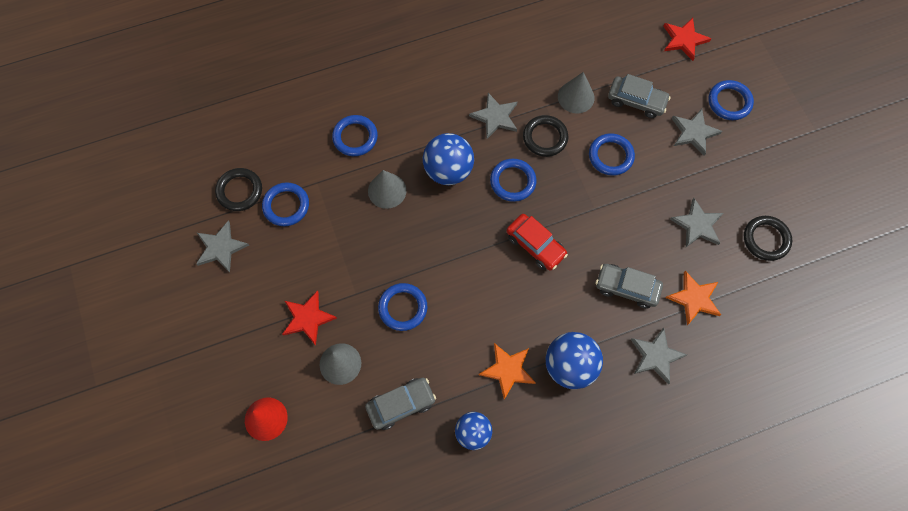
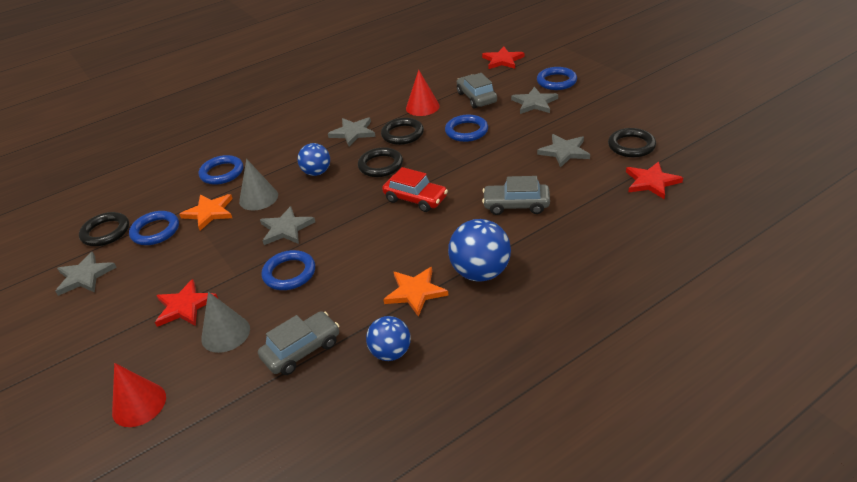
camera: 10 degrees left, 30 degrees down
blue ball [423,133,474,185] -> blue ball [297,143,330,176], size x0.65
blue ring [490,159,537,202] -> black ring [358,147,403,177]
grey cone [558,72,595,113] -> red cone [406,70,440,116]
grey car [608,74,671,118] -> grey car turned 120 degrees counterclockwise [457,73,497,109]
grey star [631,328,687,385] -> grey star moved to [260,206,315,245]
orange star [666,271,721,325] -> orange star moved to [179,194,233,231]
none -> red star [626,161,683,199]

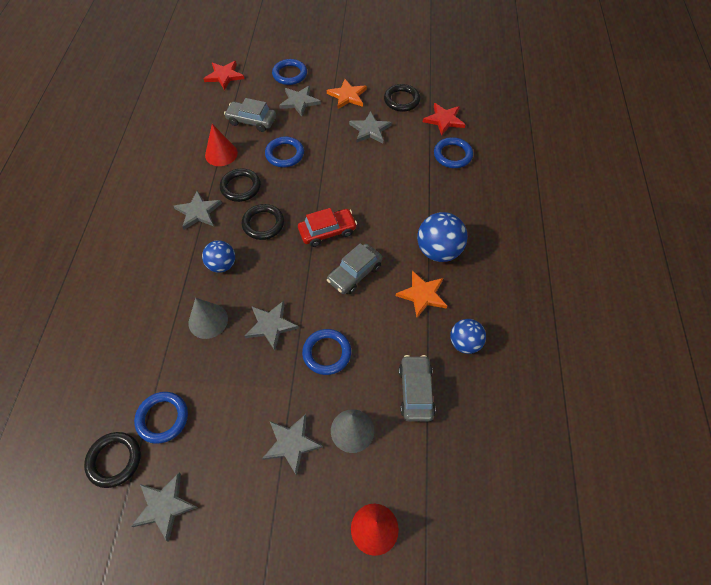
camera: 55 degrees left, 20 degrees up
red star [155,279,218,327] -> grey star [262,414,323,476]
orange star [179,194,233,231] -> orange star moved to [327,79,367,109]
blue ring [199,155,243,185] -> blue ring moved to [434,137,473,168]
grey car [482,176,550,215] -> grey car moved to [327,243,383,294]

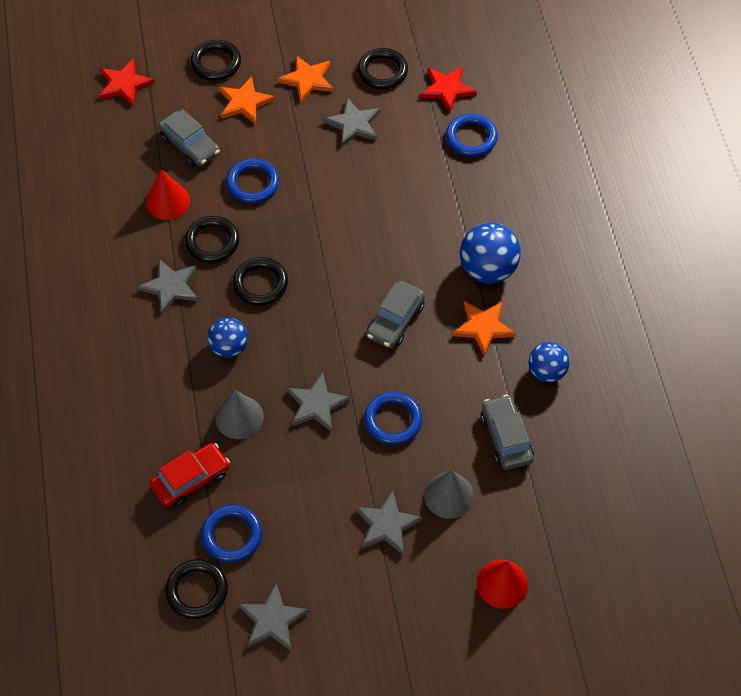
camera: 15 degrees left, 0 degrees up
grey car [224,98,276,132] -> grey car turned 135 degrees counterclockwise [158,109,220,167]
blue ring [272,59,307,85] -> black ring [191,40,241,81]
grey star [279,85,321,117] -> orange star [219,76,275,124]
red car [298,208,357,247] -> red car moved to [150,443,230,508]

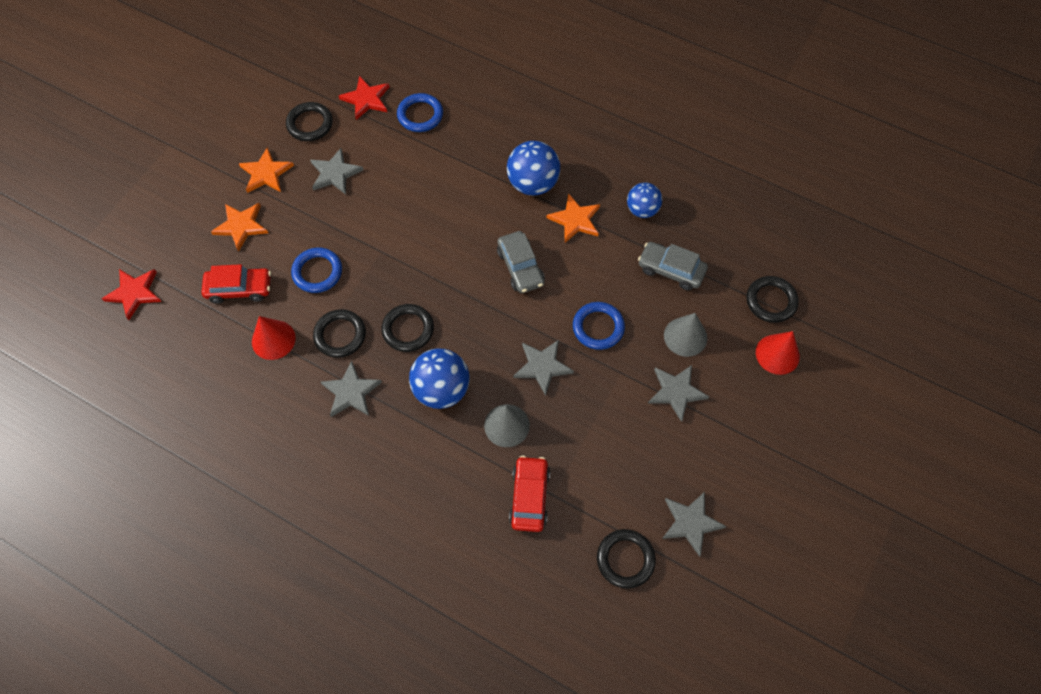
camera: 50 degrees left, 5 degrees up
grey car [158,109,220,167] -> red car [201,264,271,304]
black ring [191,40,241,81] -> black ring moved to [746,276,798,323]
blue ring [201,505,262,563] -> none
blue ball [207,318,248,358] -> blue ball [409,348,470,409], size x1.54

